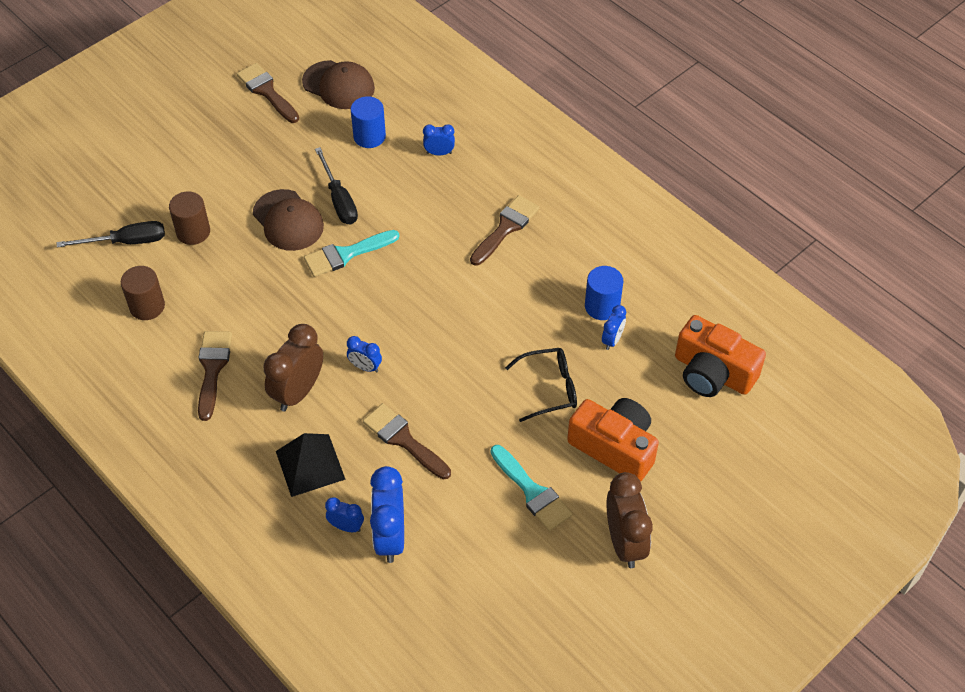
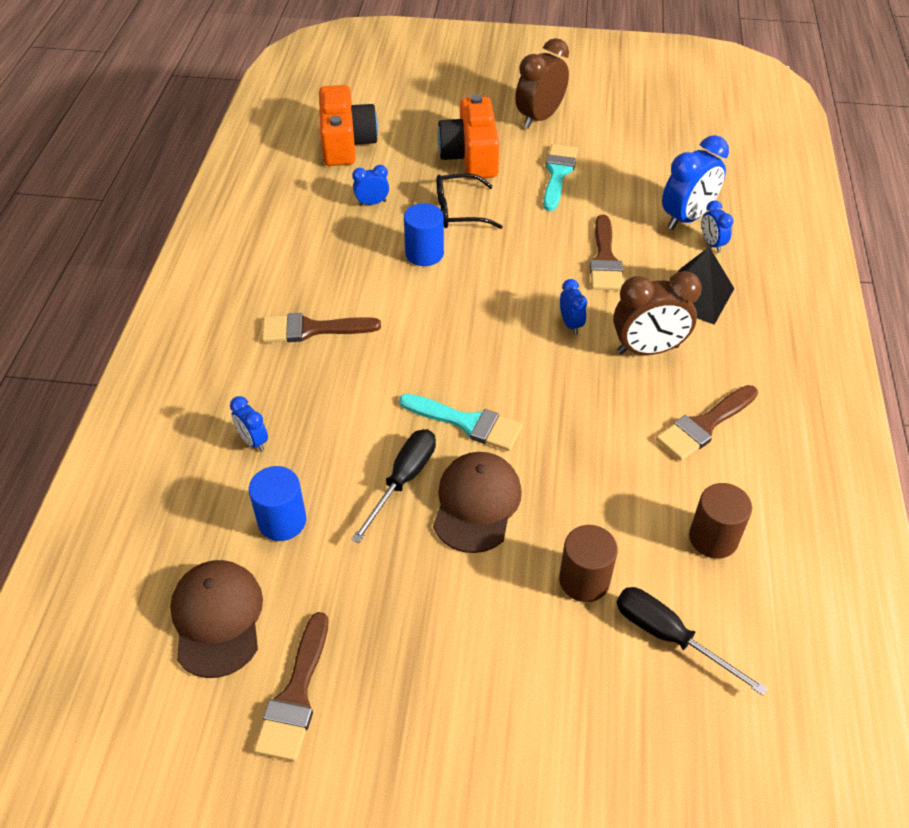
camera: 130 degrees left, 5 degrees down
black glasses [505,348,577,422] -> black glasses turned 45 degrees counterclockwise [437,173,503,229]
blue cylinder [585,266,624,320] -> blue cylinder moved to [404,203,444,266]

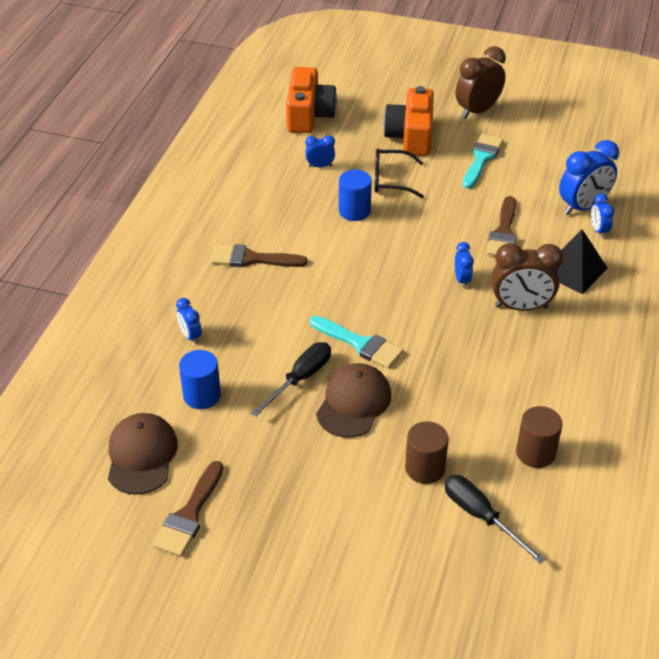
camera: 10 degrees right, 5 degrees down
brown brush [656,385,758,461] -> none

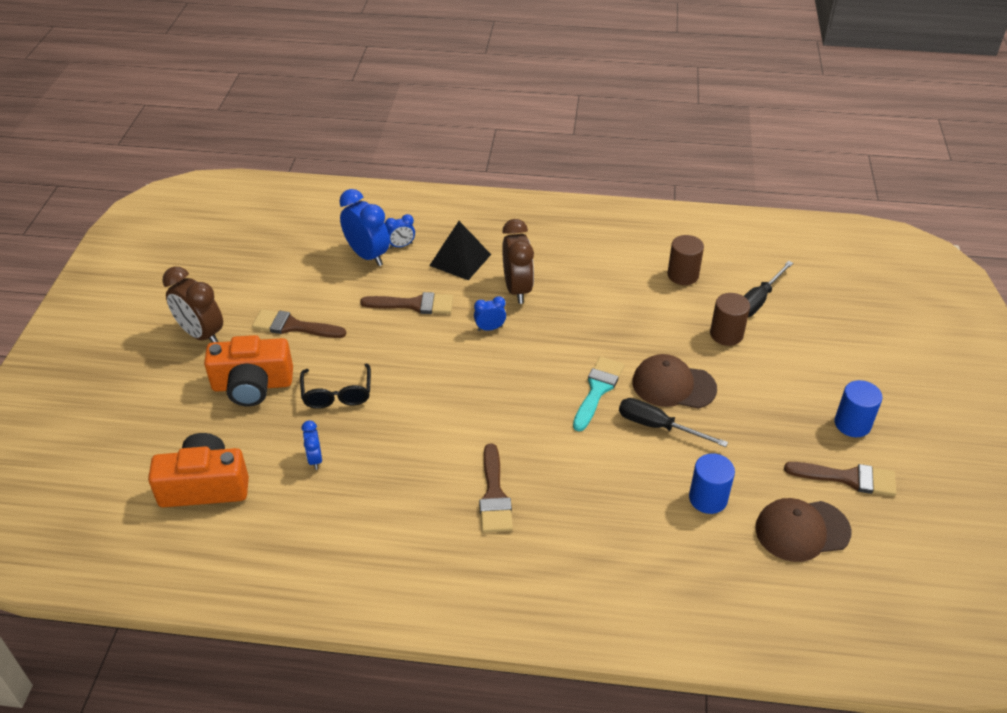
camera: 100 degrees left, 0 degrees up
blue clock [176,298,202,344] -> none
blue cylinder [339,170,372,221] -> blue cylinder moved to [834,380,883,437]
turquoise brush [463,134,503,189] -> brown brush [252,309,347,338]

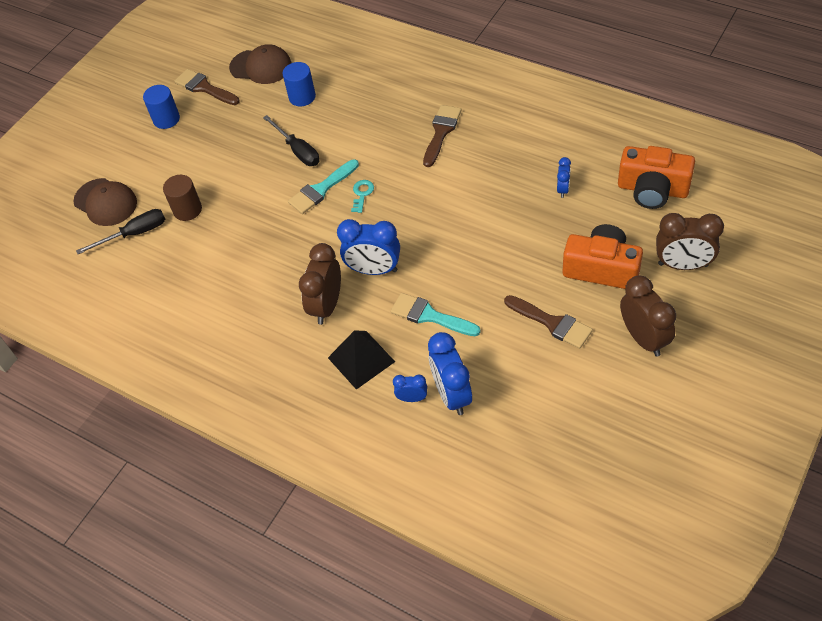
camera: 150 degrees left, 10 degrees up
black glasses [300,363,371,409] -> none
brown brush [360,292,453,314] -> turquoise brush [390,293,481,336]
blue clock [474,296,506,331] -> blue clock [337,219,400,275], size x1.94
brown cap [632,354,717,409] -> brown cap moved to [74,178,137,226]
brown cylinder [667,235,704,285] -> none
none -> turquoise key [351,180,374,213]
none -> brown clock [656,213,724,270]

